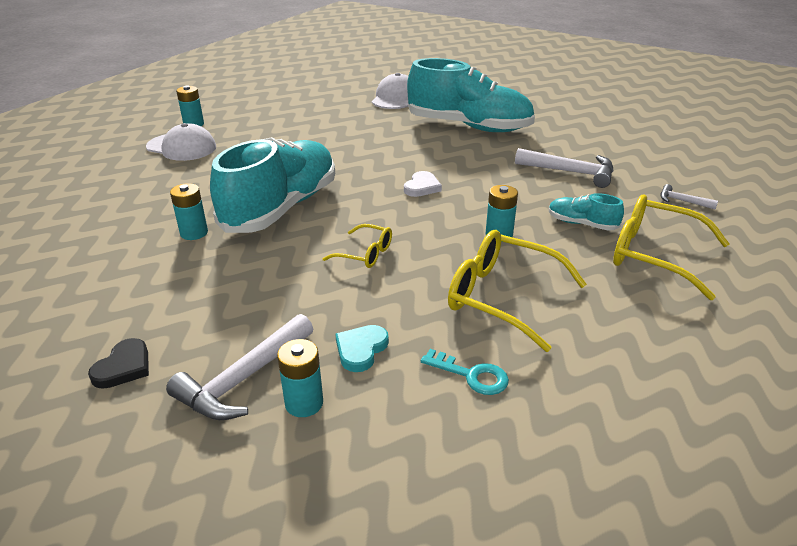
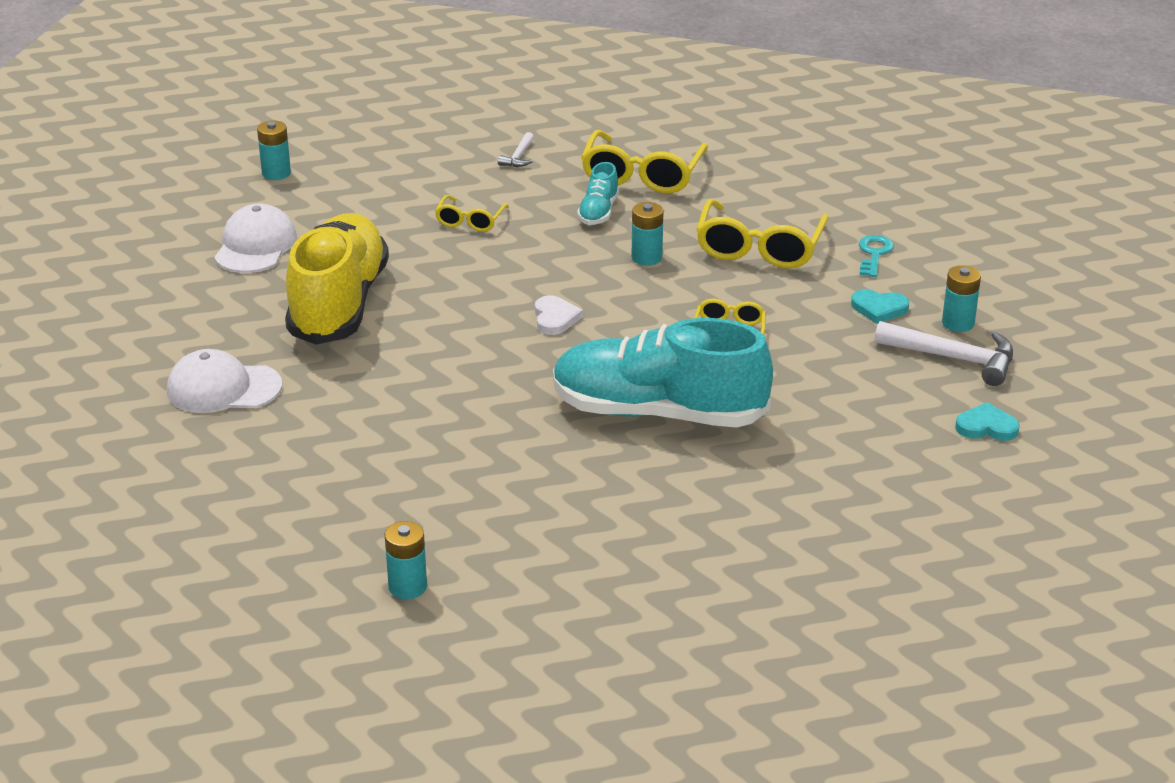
camera: 105 degrees left, 0 degrees up
black heart [88,338,149,389] -> turquoise heart [955,402,1020,441]
white cap [146,123,216,161] -> white cap moved to [214,203,297,273]
turquoise battery [170,183,208,240] -> turquoise battery moved to [257,121,291,180]
white heart [404,171,442,197] -> white heart turned 75 degrees clockwise [535,295,583,335]
turquoise shoe [407,58,535,132] -> yellow shoe [285,213,389,345]
white hammer [515,148,614,188] -> yellow glasses [435,195,509,232]

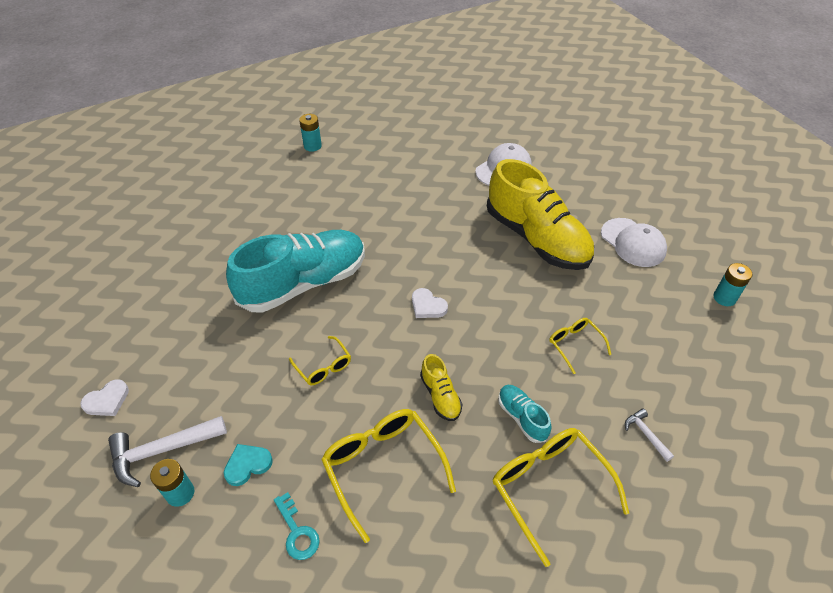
camera: 135 degrees right, 15 degrees up
turquoise battery [631,202,664,266] -> yellow shoe [420,354,462,421]
turquoise heart [955,402,1020,441] -> white heart [80,379,129,416]

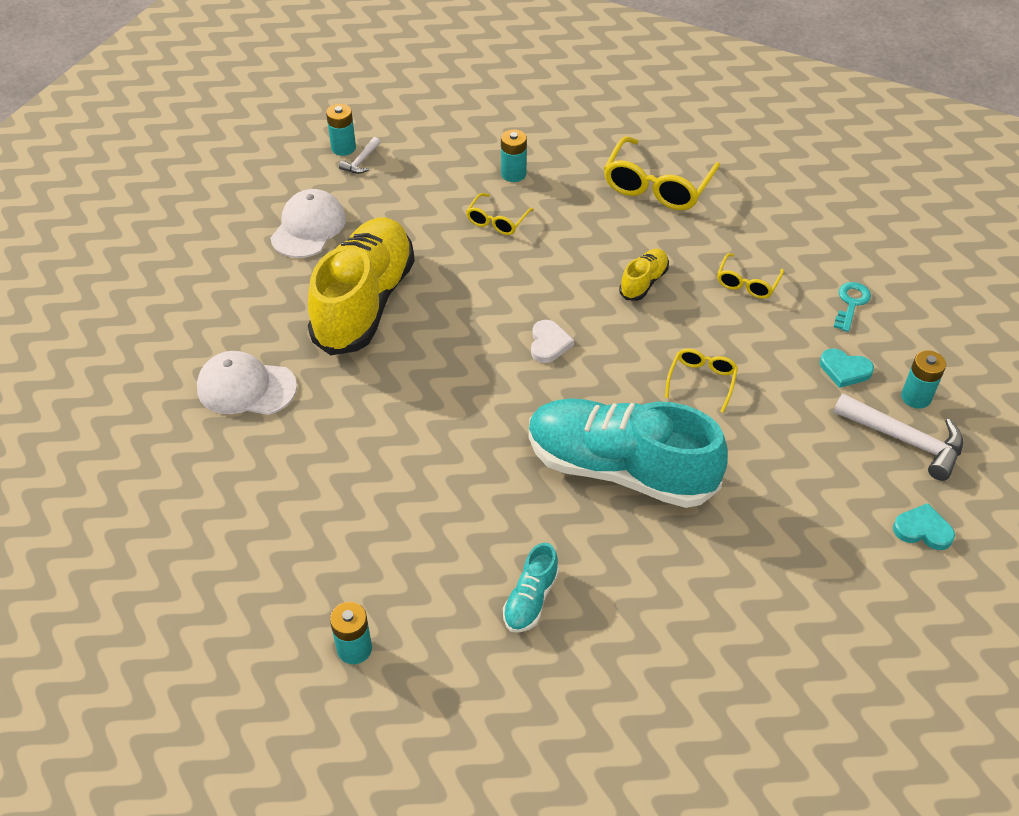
camera: 125 degrees left, 0 degrees up
white heart [80,379,129,416] -> turquoise heart [893,503,955,550]
yellow glasses [321,409,456,543] -> yellow glasses [717,253,784,299], size x0.54
turquoise shoe [498,385,552,443] -> turquoise shoe moved to [503,543,559,633]
white hammer [625,408,674,462] -> white hammer moved to [339,137,380,174]
none -> turquoise battery [501,129,527,182]

